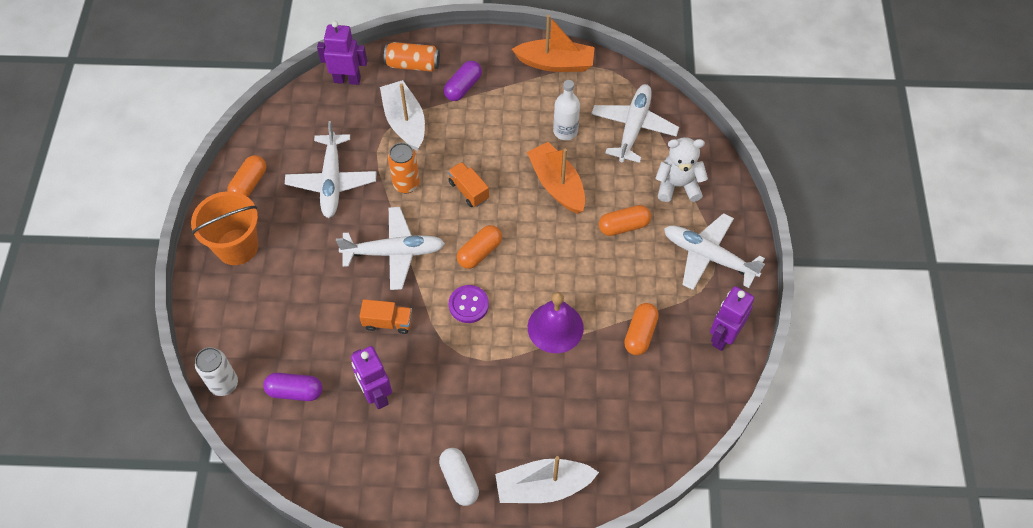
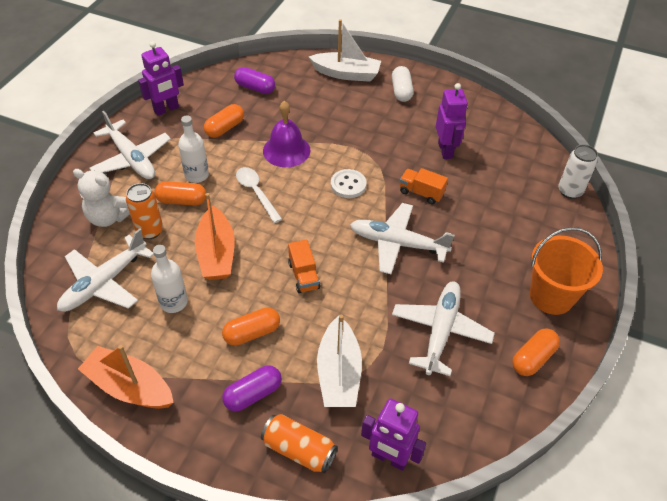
camera: 160 degrees left, 10 degrees down
purple capsule [263,373,323,401] -> purple capsule moved to [234,67,275,94]
orange can [388,143,420,193] -> orange can moved to [126,183,163,239]
purple button [449,285,489,323] -> white button [331,169,367,198]
orange capsule [457,225,502,269] -> orange capsule moved to [222,308,280,346]
none -> white bottle [178,116,209,183]
none -> white spoon [236,167,282,223]

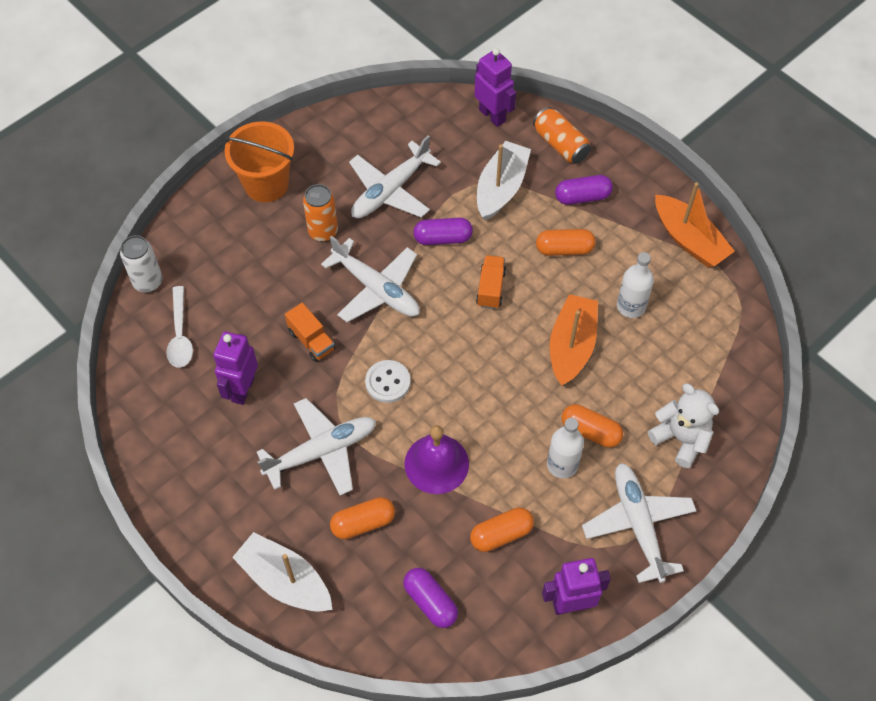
camera: 155 degrees left, 10 degrees up
white plane [57,229,154,312] -> white plane moved to [257,398,376,496]
orange can [126,183,163,239] -> orange can moved to [303,184,338,242]
white spoon [236,167,282,223] -> white spoon moved to [167,286,193,368]
white capsule [392,66,414,102] -> none
orange capsule [512,328,560,376] -> orange capsule moved to [330,497,395,539]
none -> purple capsule [413,218,473,245]

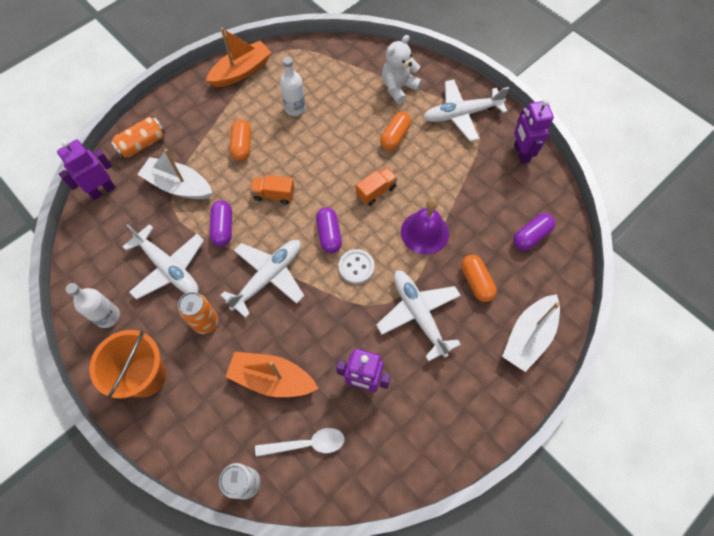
camera: 90 degrees left, 5 degrees up
orange truck [285,303,335,362] -> orange truck moved to [356,167,398,206]
orange capsule [470,507,534,552] -> none
white bottle [547,418,584,479] -> white bottle moved to [66,283,120,328]
orange boat [550,294,598,386] -> orange boat moved to [225,352,319,397]
purple capsule [555,175,613,205] -> purple capsule moved to [316,207,342,253]

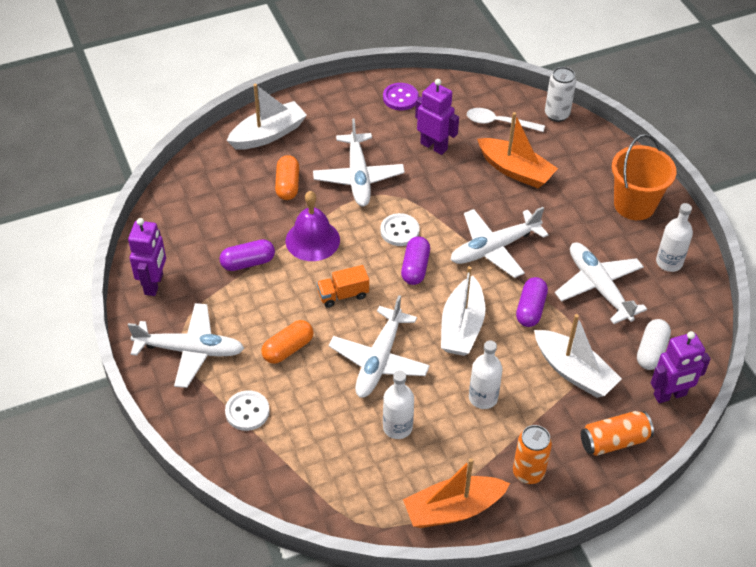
camera: 160 degrees left, 15 degrees down
orange can [178,292,218,334] -> orange can moved to [513,425,552,484]
orange capsule [230,119,251,161] -> white bottle [469,340,503,409]
orange truck [250,175,295,204] -> white boat [441,266,486,356]
white teddy bear [382,35,422,104] -> white button [225,390,270,431]
purple capsule [513,213,555,250] -> purple capsule moved to [220,239,275,271]
none -> white plane [329,295,430,398]
none -> purple button [383,83,419,110]
none -> white capsule [637,319,671,370]

